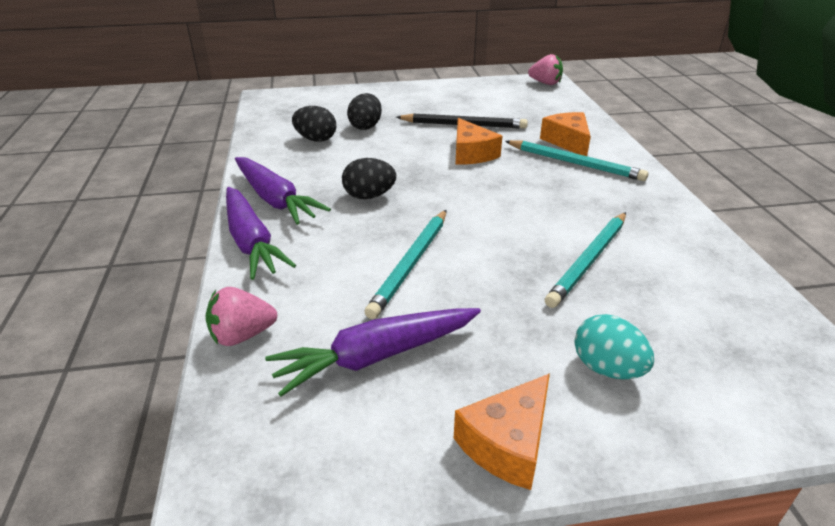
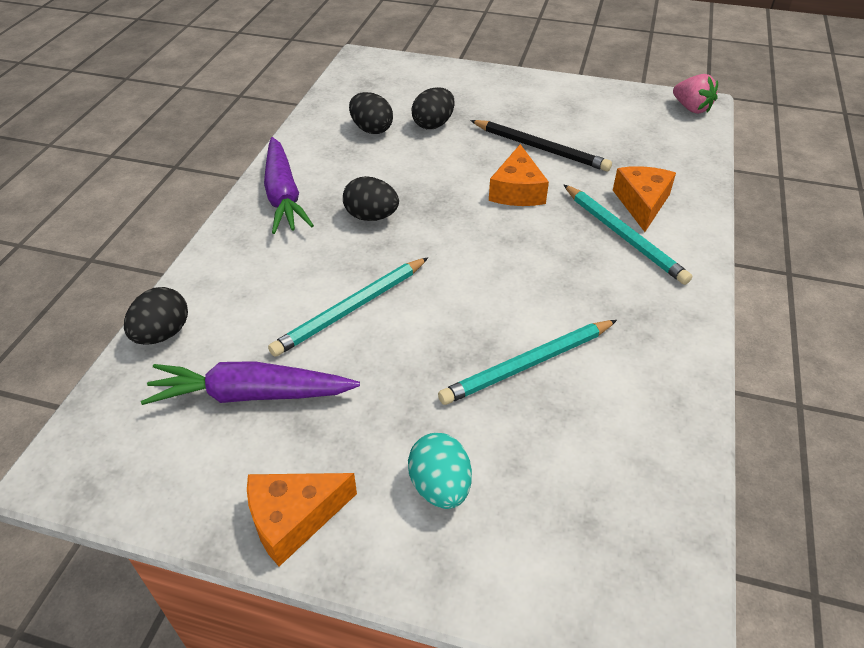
camera: 25 degrees right, 10 degrees up
pink strawberry [205,287,277,346] -> black egg [124,287,188,345]
purple carrot [226,187,296,280] -> none

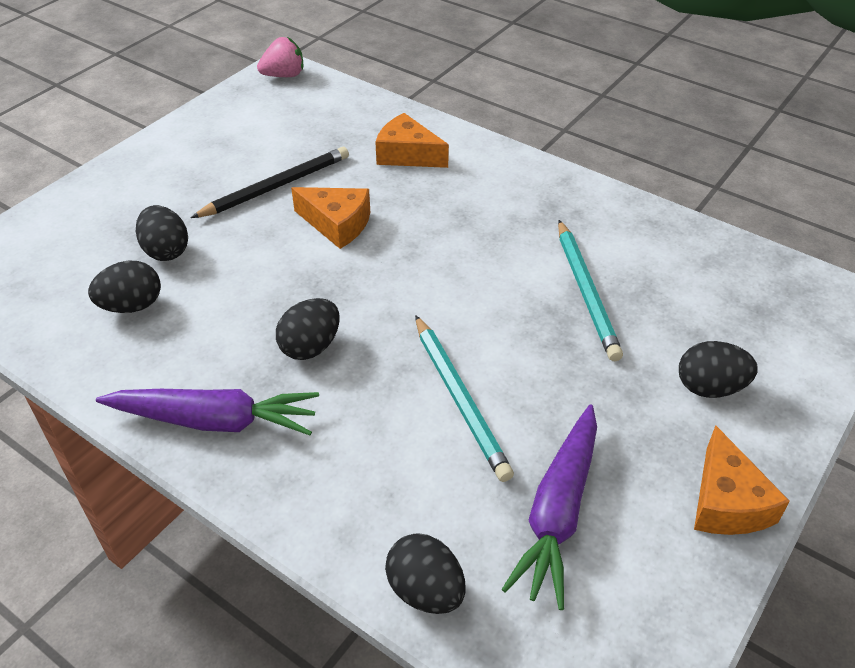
camera: 70 degrees left, 0 degrees up
turquoise egg [408,433,472,509] -> black egg [679,341,758,398]
turquoise pencil [564,185,692,285] -> none

